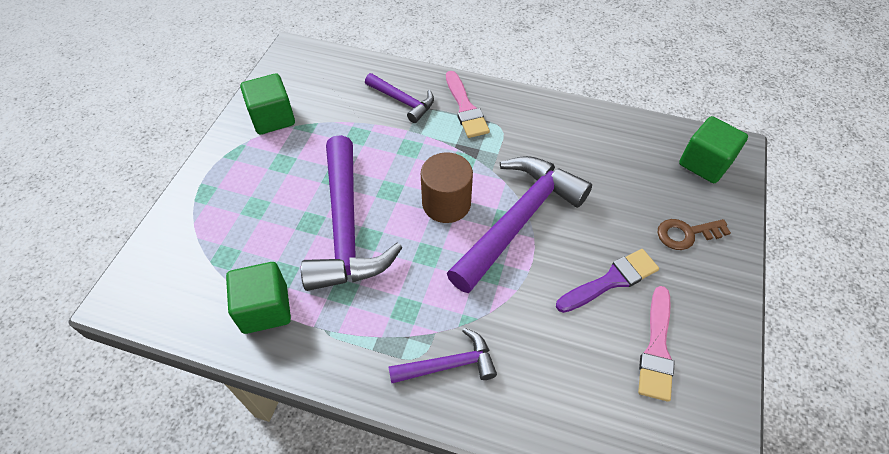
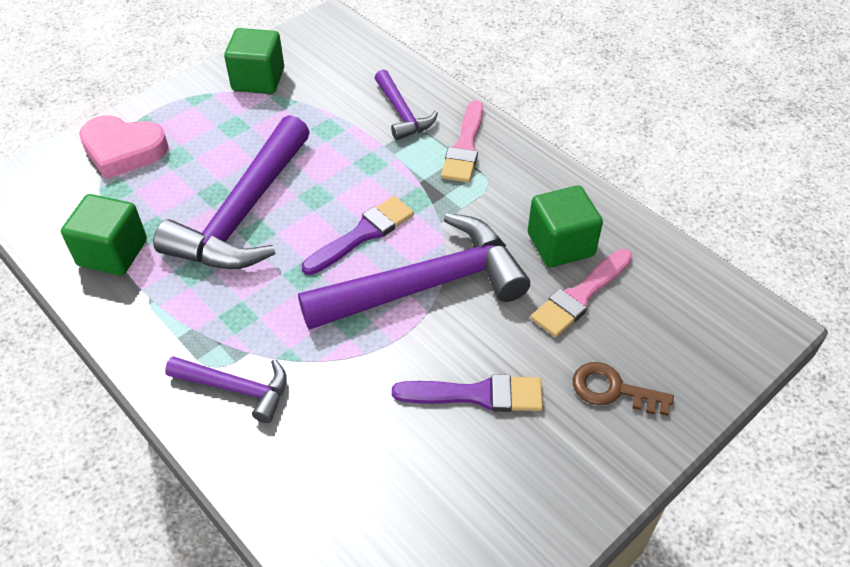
camera: 30 degrees right, 5 degrees down
brown cylinder [421,152,473,223] -> purple brush [302,196,414,275]
pink brush [638,286,675,402] -> pink brush moved to [531,249,633,337]
green cube [679,116,748,183] -> green cube moved to [528,185,603,267]
none -> pink heart [79,115,169,179]

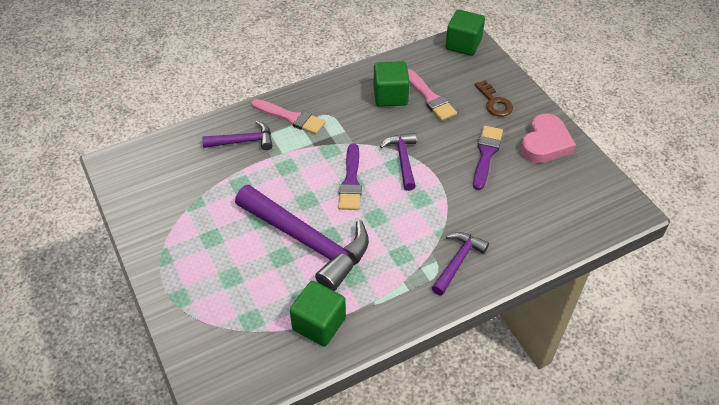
camera: 75 degrees left, 0 degrees up
pink heart [79,115,169,179] -> pink heart moved to [520,113,576,163]
green cube [224,28,284,94] -> green cube moved to [445,9,485,56]
purple hammer [298,213,530,330] -> purple hammer [380,133,417,191], size x0.52
purple brush [302,196,414,275] -> purple brush turned 150 degrees counterclockwise [338,143,362,210]
brown key [573,362,674,416] -> brown key turned 60 degrees counterclockwise [474,80,513,117]

